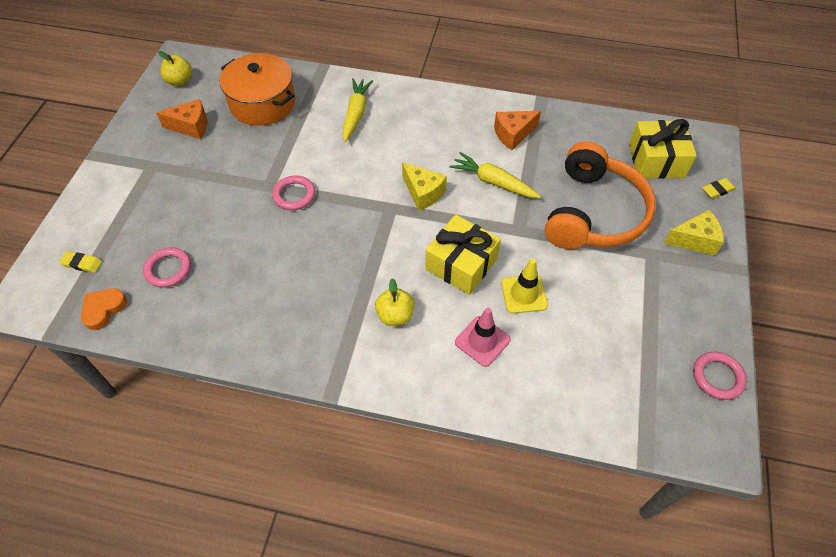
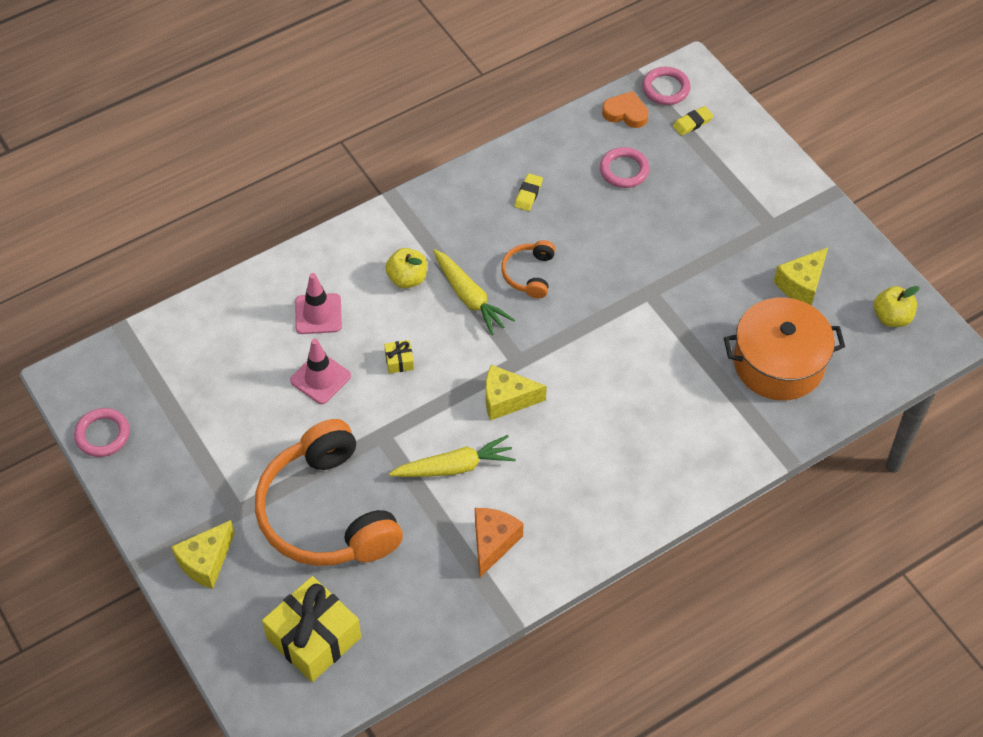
camera: 135 degrees right, 0 degrees up
orange heart [81,288,127,330] -> orange heart turned 60 degrees counterclockwise [602,91,649,128]
orange cheese [156,99,207,139] -> yellow cheese [774,247,828,306]
pink ring [272,175,315,210] -> pink ring moved to [642,67,690,105]
yellow carrot [342,78,373,142] -> yellow carrot moved to [433,249,515,335]
yellow gift [425,214,501,295] -> yellow gift [384,340,414,374], size x0.42
yellow traffic cone [501,258,548,314] -> pink traffic cone [290,338,351,404]
yellow eraser [702,178,736,199] -> yellow eraser moved to [514,173,543,211]
none -> orange headphones [501,240,555,298]

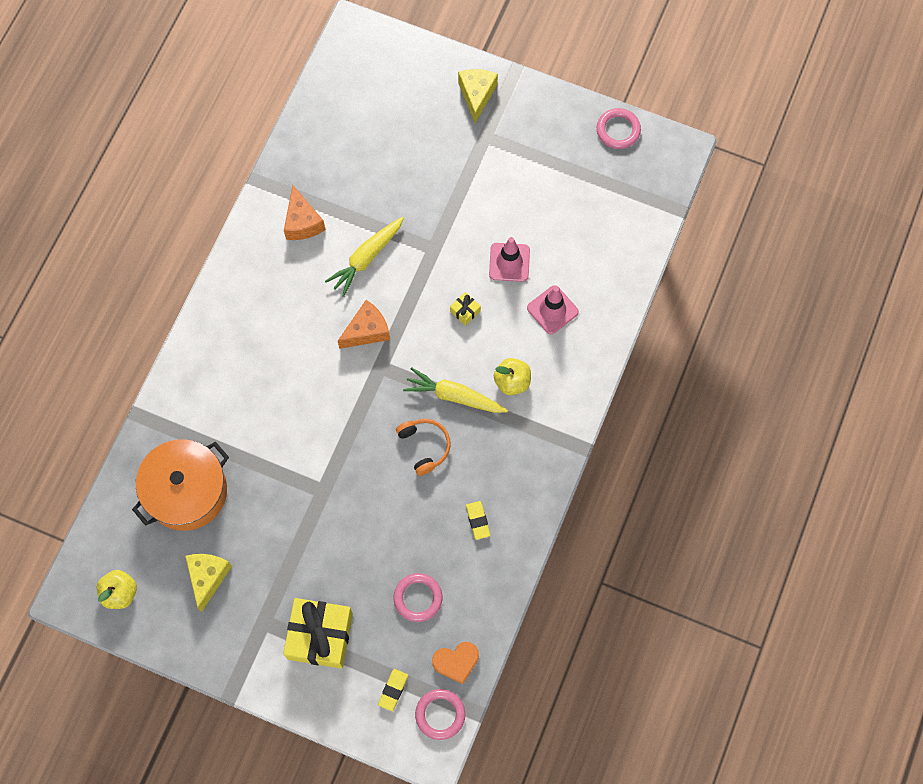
camera: 145 degrees right, 15 degrees up
orange headphones [255,419,403,566] -> none
yellow gift [262,576,361,682] -> yellow gift moved to [283,598,353,669]
yellow cheese [486,365,547,421] -> orange cheese [338,300,390,349]

